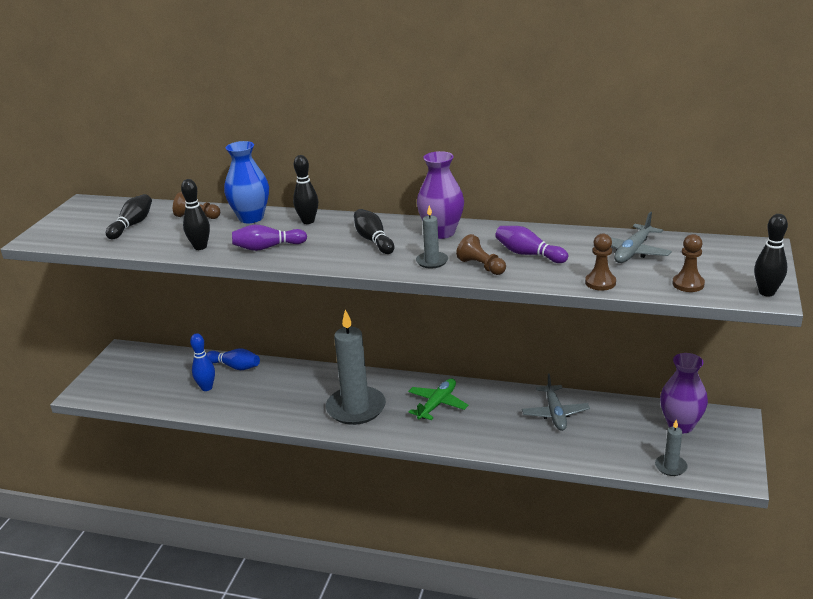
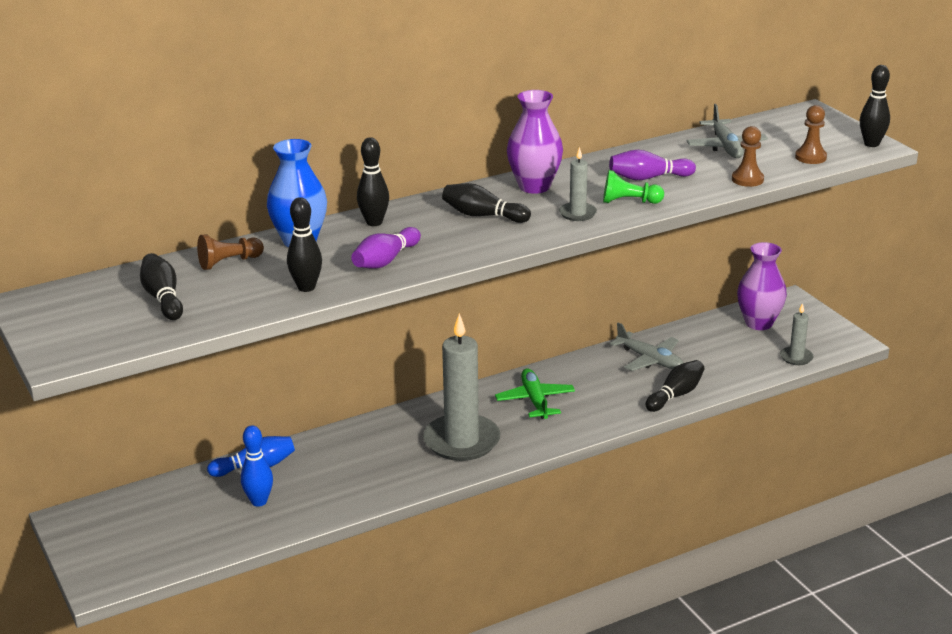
camera: 45 degrees left, 0 degrees up
brown pawn [456,234,506,275] -> green pawn [603,170,664,204]
none -> black bowling pin [645,360,704,412]

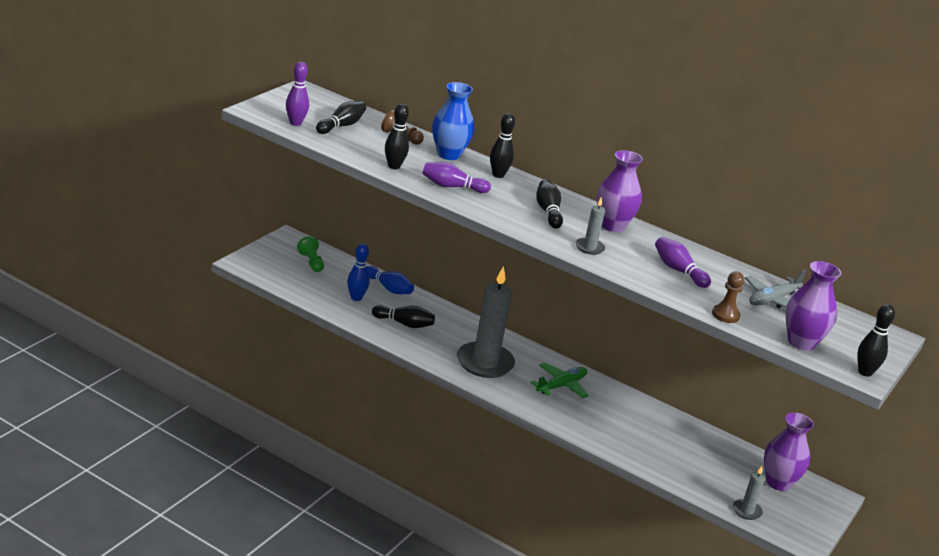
camera: 55 degrees right, 0 degrees up
green pawn [603,170,664,204] -> green pawn moved to [297,236,324,272]
grey plane [610,322,684,371] -> none
black bowling pin [645,360,704,412] -> black bowling pin moved to [372,305,435,328]
brown pawn [795,105,827,164] -> purple vase [785,261,841,351]
none -> purple bowling pin [286,62,309,126]

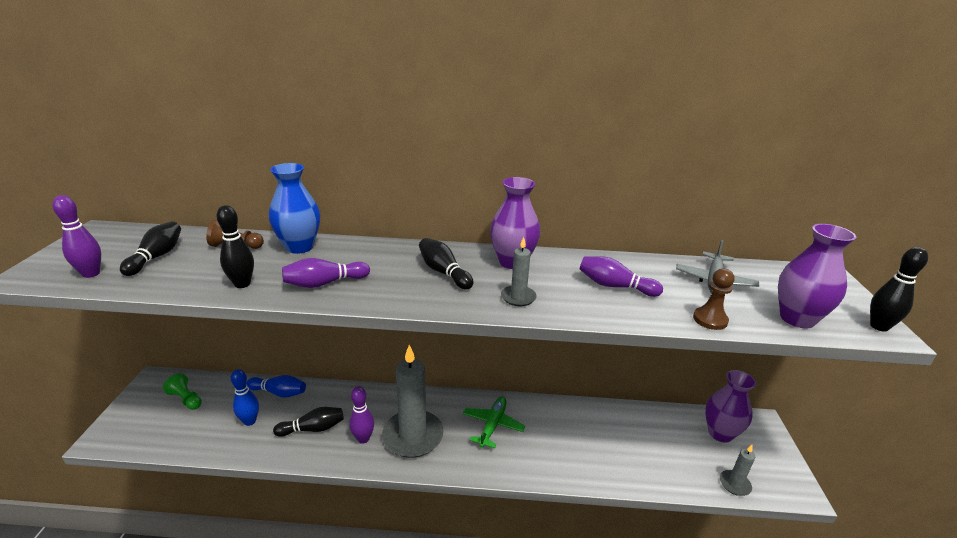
camera: 25 degrees left, 0 degrees up
black bowling pin [490,113,515,178] -> none
none -> purple bowling pin [349,386,374,444]

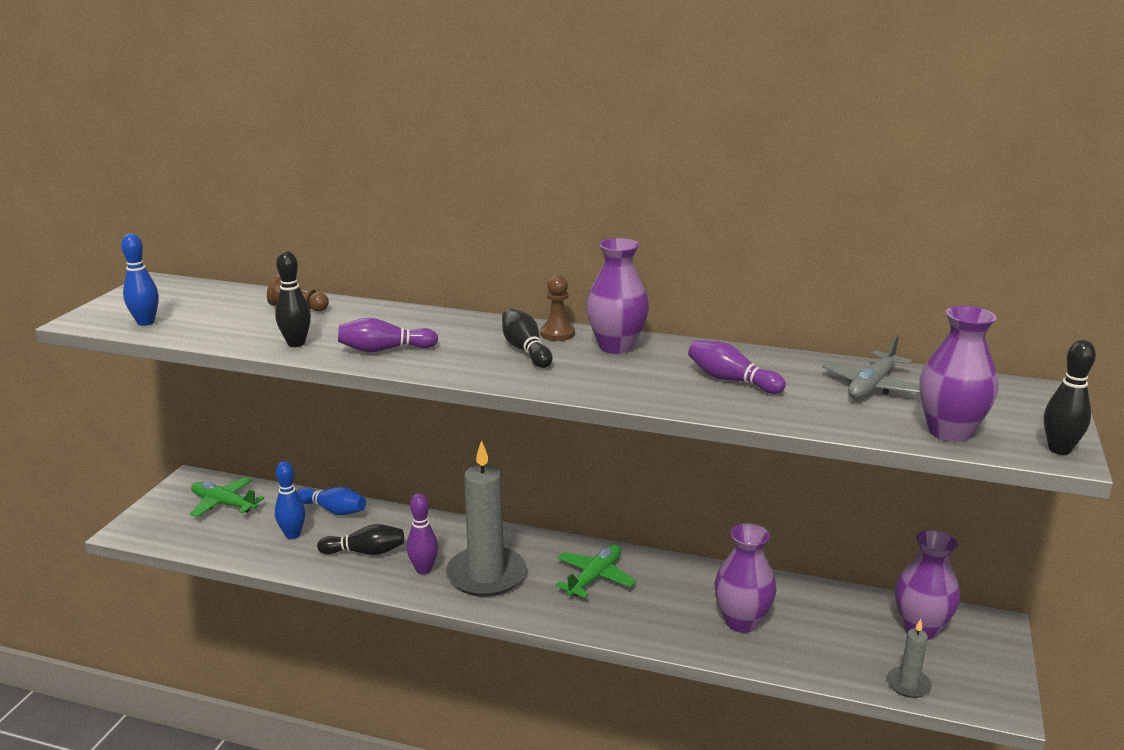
camera: 15 degrees right, 5 degrees down
purple bowling pin [52,195,101,278] -> blue bowling pin [121,234,159,326]
black bowling pin [120,221,181,276] -> none
green pawn [163,373,202,410] -> green plane [190,477,264,517]
blue vase [269,163,320,254] -> none
grey candle [501,237,536,306] -> none
brown pawn [693,268,735,330] -> brown pawn moved to [540,275,575,341]
none -> purple vase [714,523,776,633]

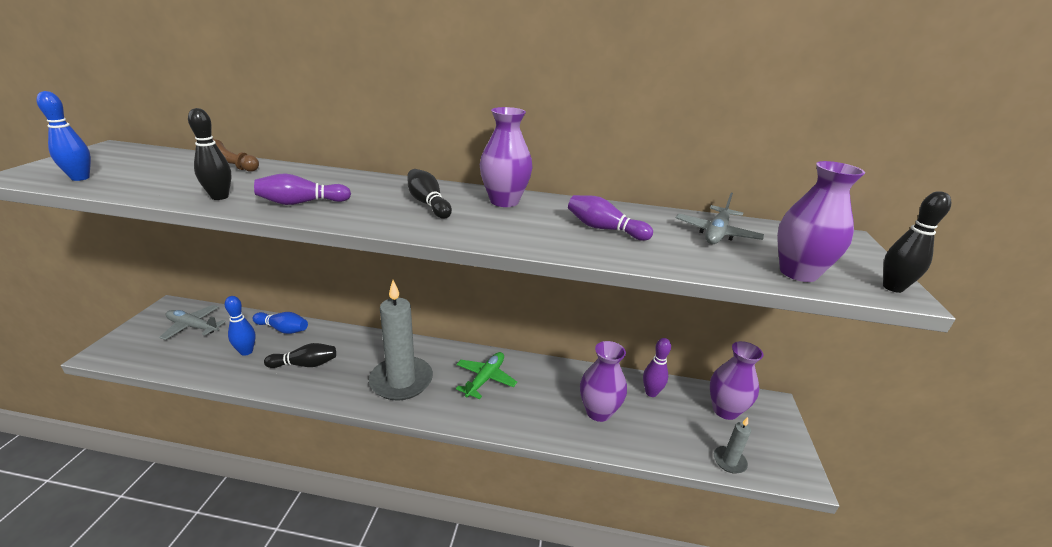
camera: 10 degrees left, 5 degrees up
green plane [190,477,264,517] -> grey plane [159,305,226,340]
purple bowling pin [407,493,438,575] -> purple bowling pin moved to [643,338,671,397]
brown pawn [540,275,575,341] -> none

